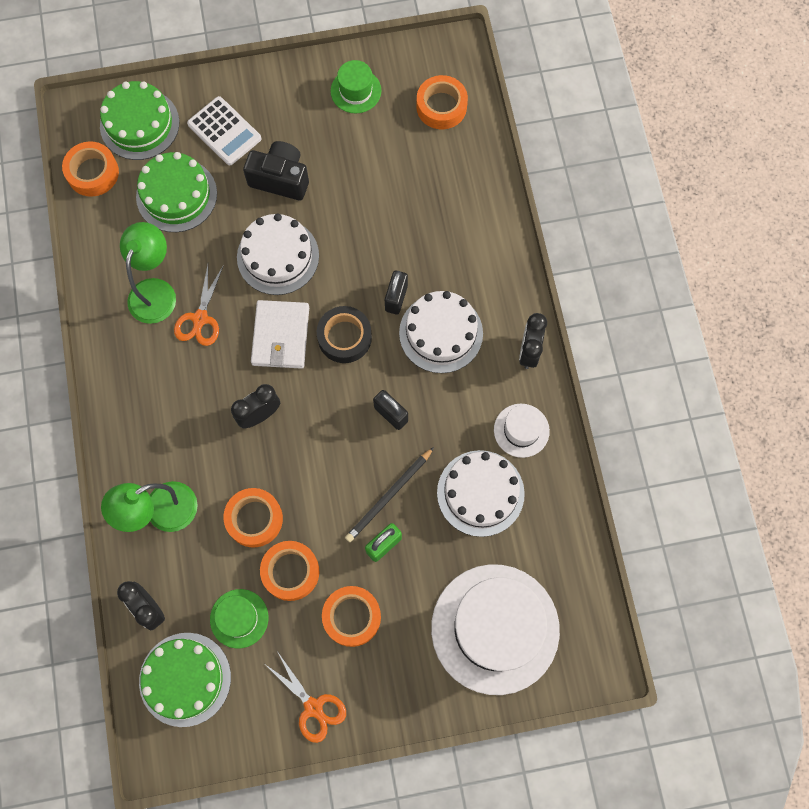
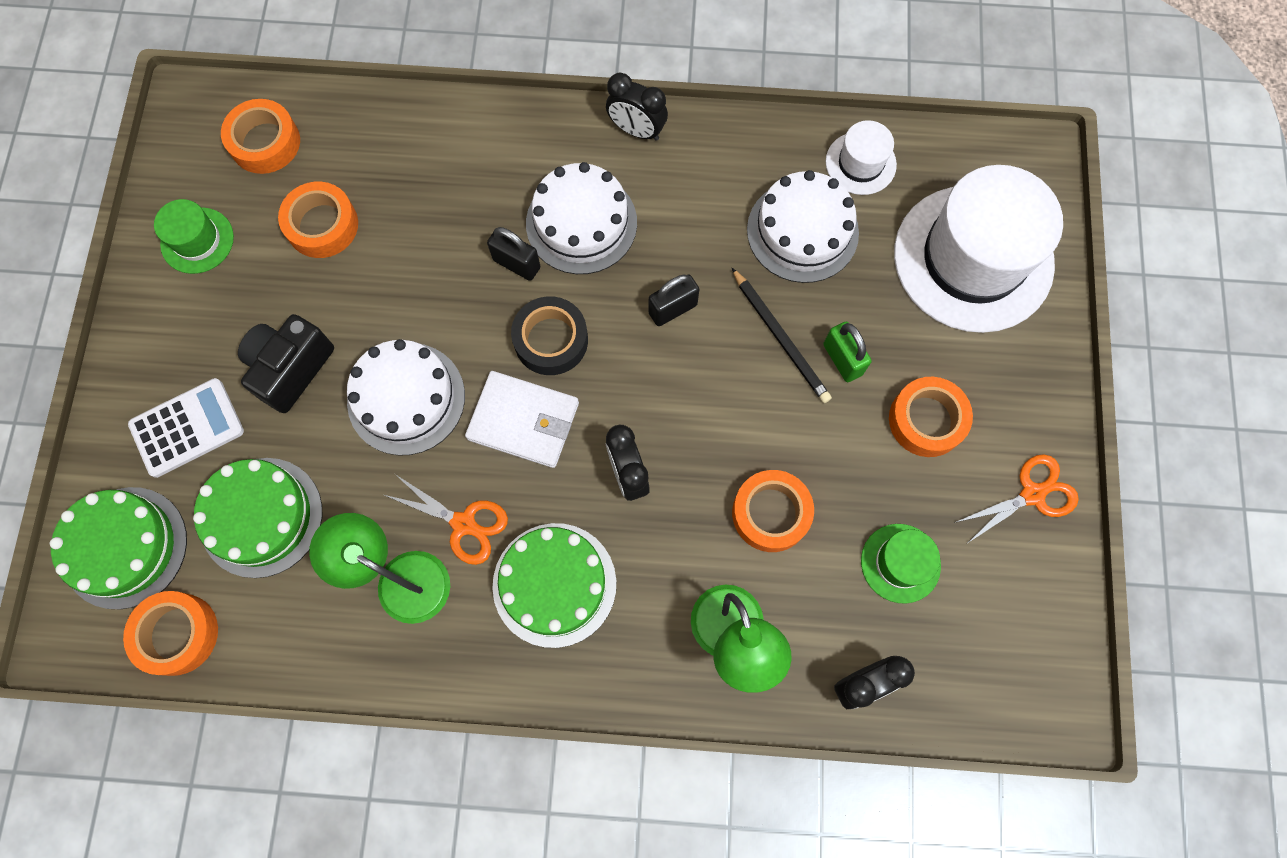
camera: 75 degrees left, 0 degrees up
green cake [139,633,231,727] -> green cake moved to [492,523,616,648]
orange tape [260,541,319,601] -> orange tape moved to [278,182,358,258]
white hat [494,404,550,458] -> white hat moved to [826,120,897,195]

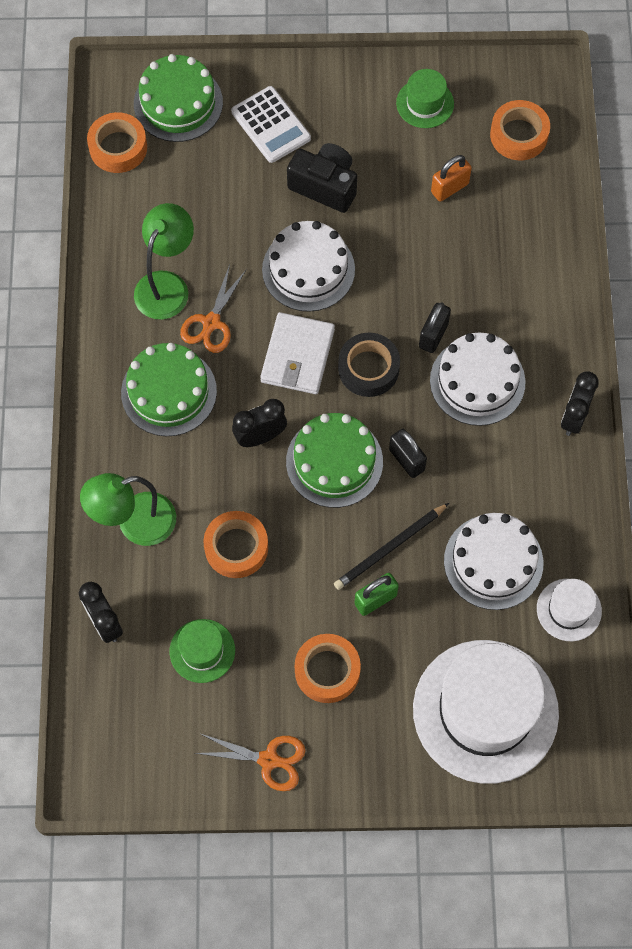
camera: 85 degrees right, 5 degrees down
green cake [193,458,322,578] -> green cake moved to [286,413,383,508]
orange tape [278,182,358,258] -> orange padlock [431,155,472,202]
orange scissors [954,454,1079,543] -> orange scissors turned 45 degrees counterclockwise [195,733,305,791]

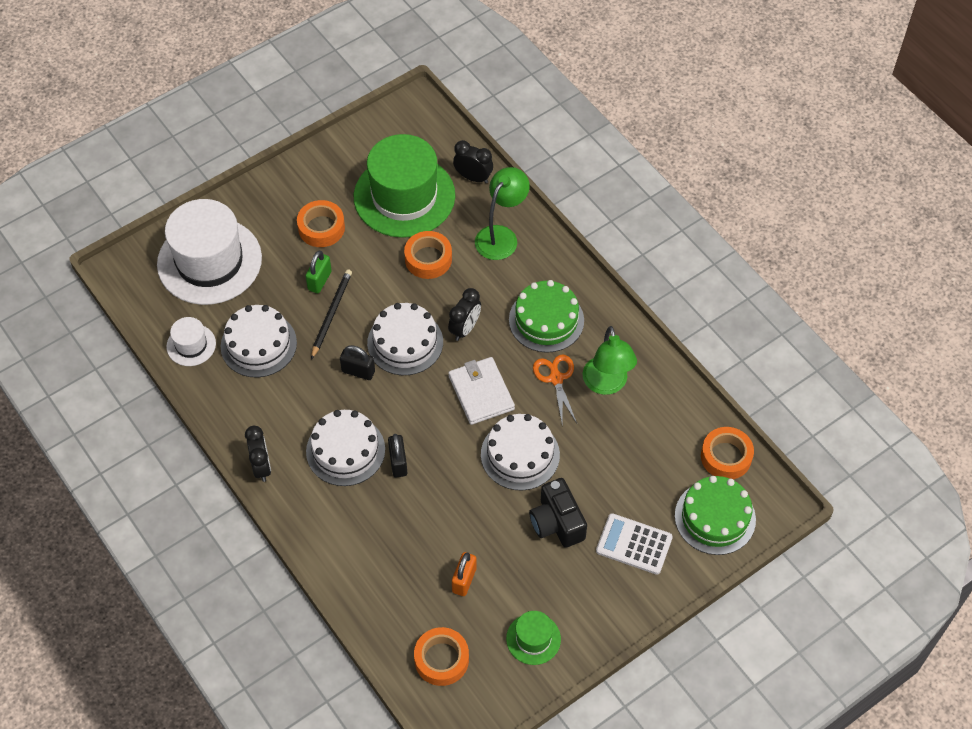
camera: 145 degrees right, 10 degrees down
green hat [170,619,235,683] -> green hat [354,134,455,238], size x2.19
orange scissors [195,733,305,791] -> none
green cake [286,413,383,508] -> white cake [367,303,443,375]
black camera [287,143,357,213] -> black camera turned 75 degrees clockwise [529,478,587,548]
black tape [338,333,400,397] -> none

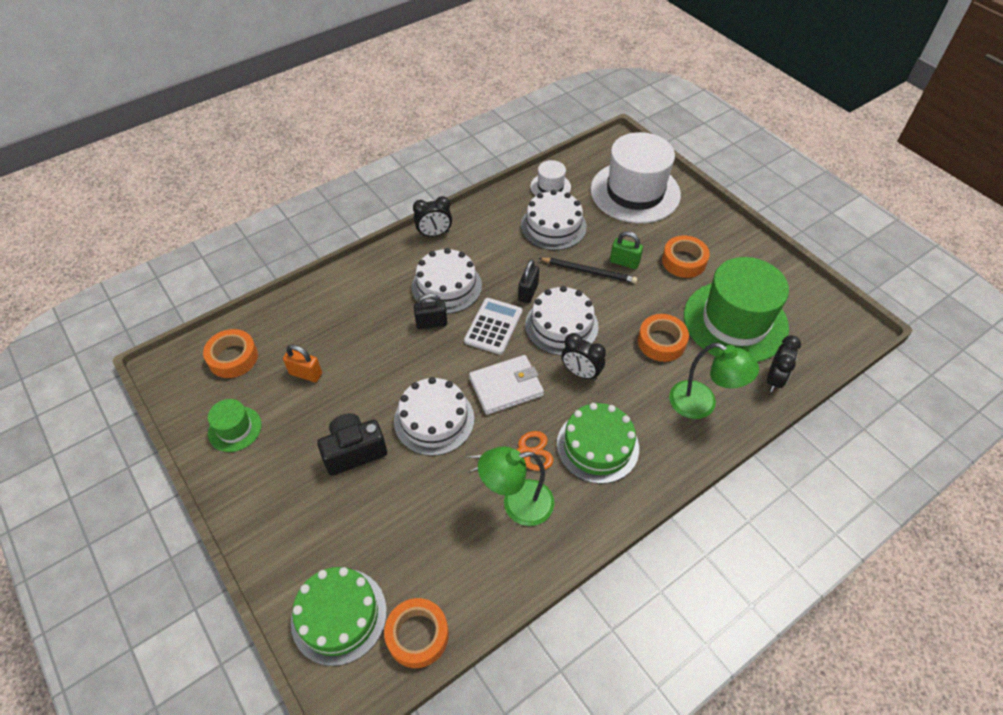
camera: 90 degrees right, 5 degrees down
white calculator [596,513,673,575] -> white calculator moved to [464,298,522,355]

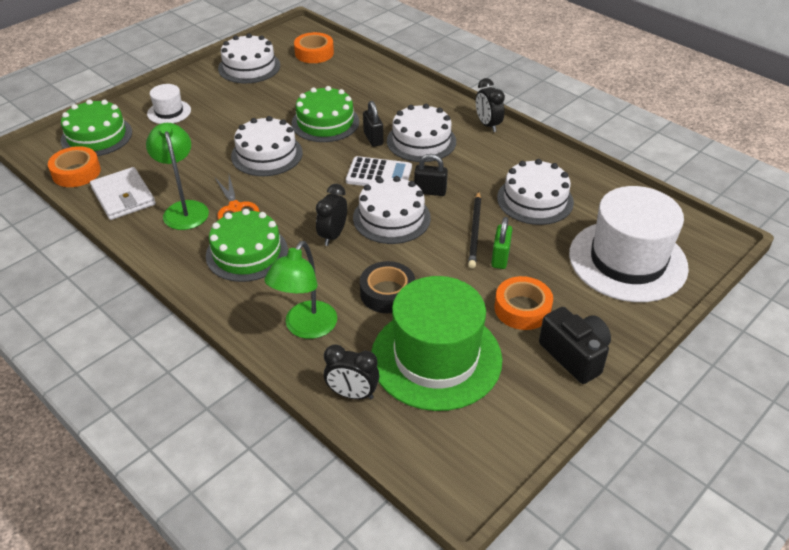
camera: 80 degrees right, 10 degrees down
green hat [208,399,262,452] -> white cake [218,33,280,83]
orange padlock [283,345,322,382] -> none
black camera [317,413,387,476] -> black camera moved to [539,307,611,384]
white wallet [469,355,544,415] -> white wallet moved to [90,167,156,220]
white hat [530,160,571,196] -> white hat moved to [147,84,191,124]
orange tape [638,314,689,362] -> black tape [360,261,415,313]
none -> green cake [292,86,359,142]

